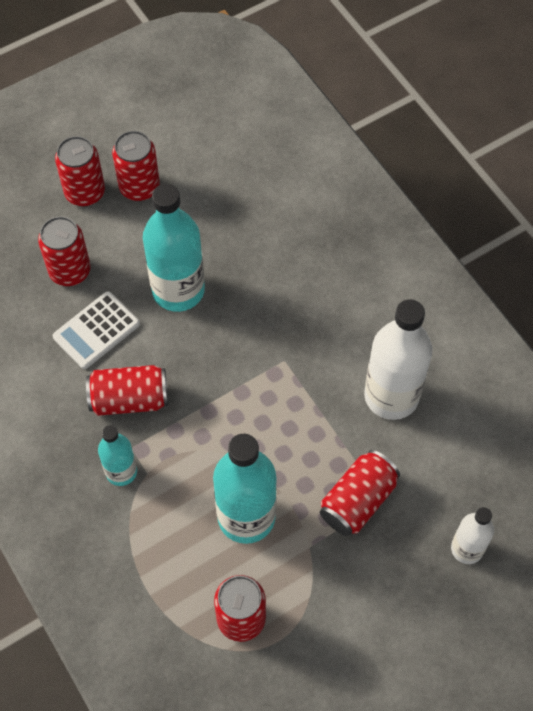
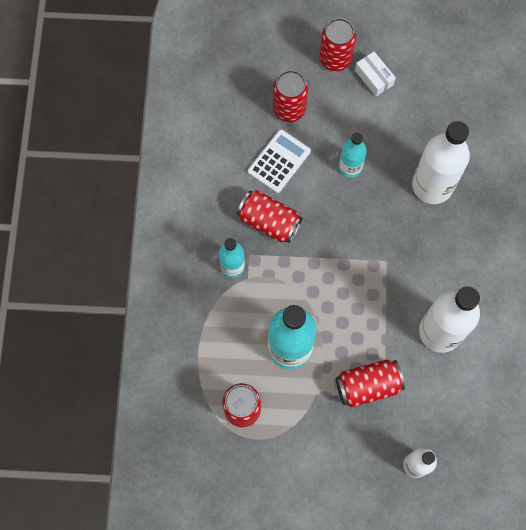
camera: 35 degrees right, 10 degrees up
white calculator [53,291,140,369] -> white calculator turned 135 degrees clockwise [248,129,311,193]
red can [112,131,160,201] -> white box [355,52,396,96]
turquoise bottle [143,184,205,312] -> turquoise bottle [339,132,367,178], size x0.56
none -> white bottle [412,121,470,204]

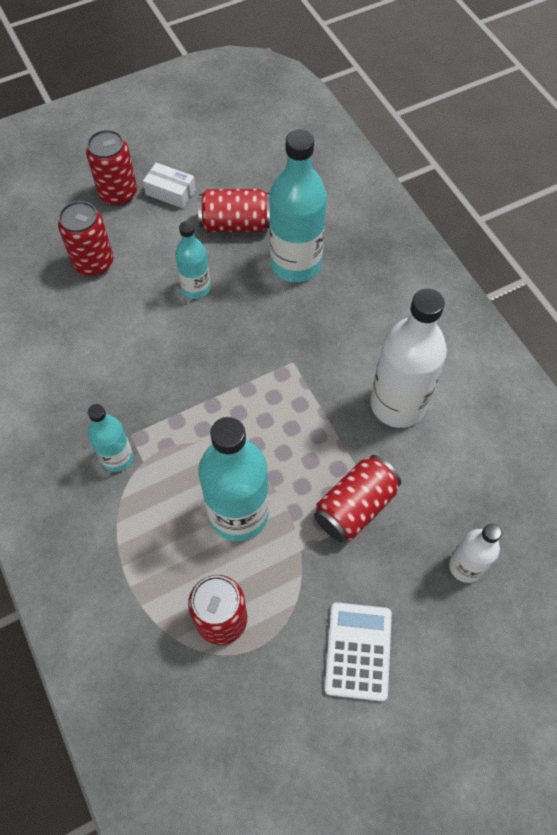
camera: 30 degrees left, 10 degrees down
red can [237,190,303,243] -> red can moved to [198,189,270,232]
white calculator [248,129,311,193] -> white calculator moved to [325,602,392,702]
white bottle [412,121,470,204] -> turquoise bottle [269,129,327,282]

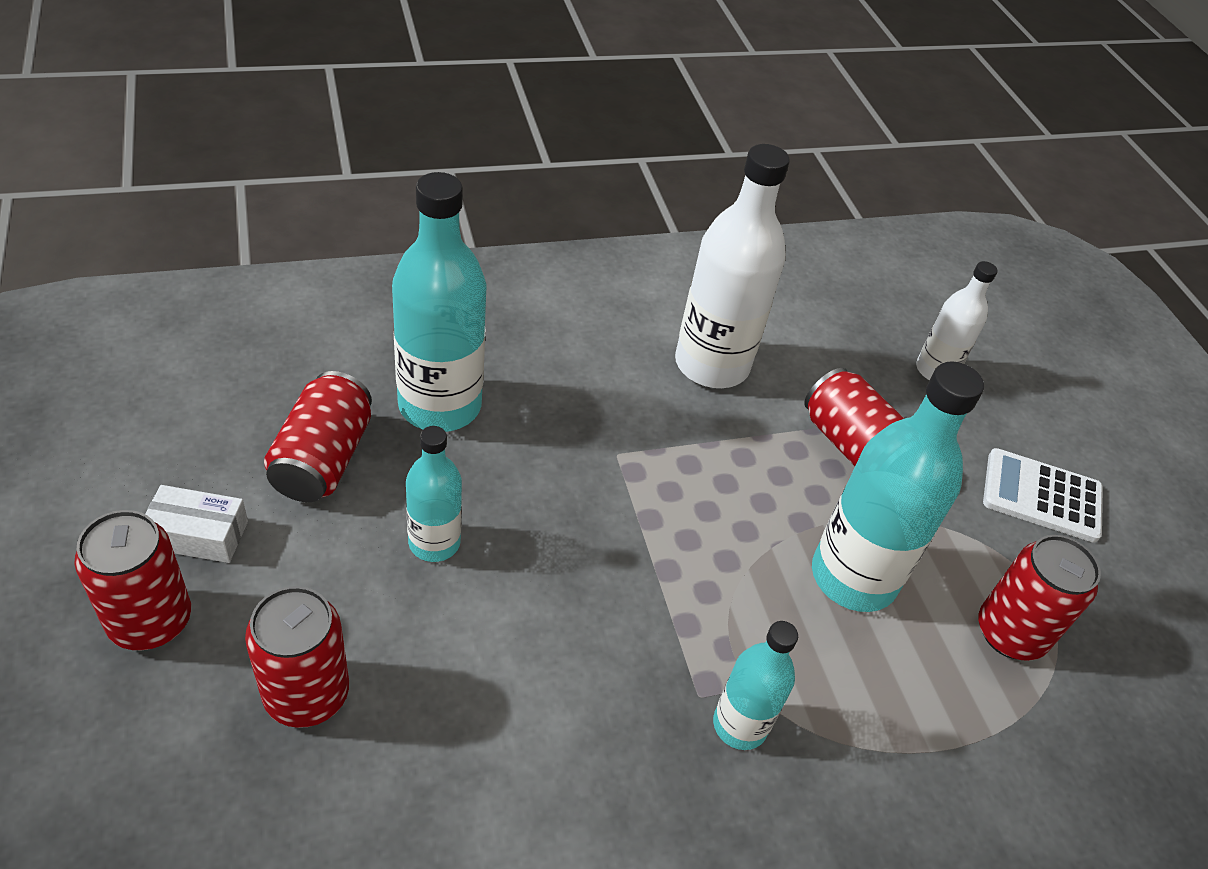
camera: 85 degrees left, 15 degrees down
white box [143,162,196,208] -> white box turned 60 degrees clockwise [145,485,248,563]

